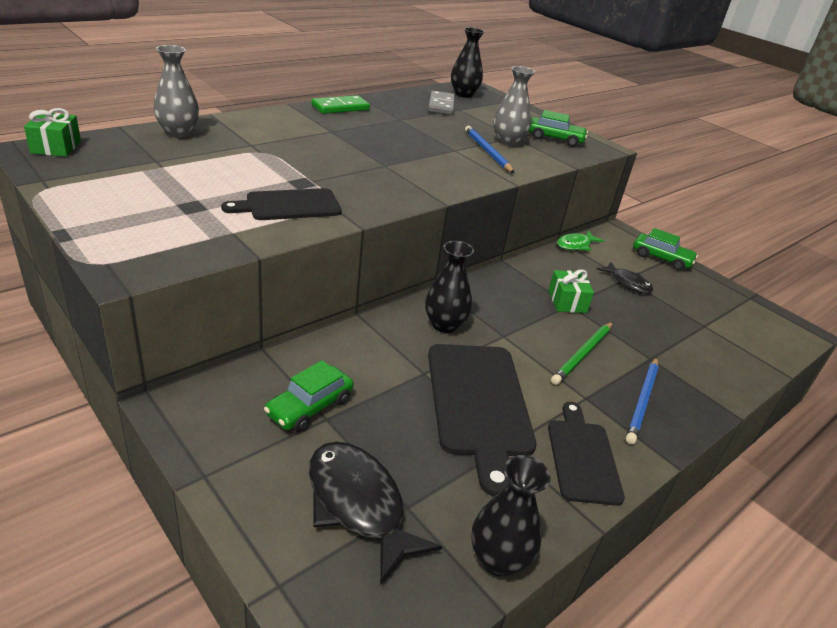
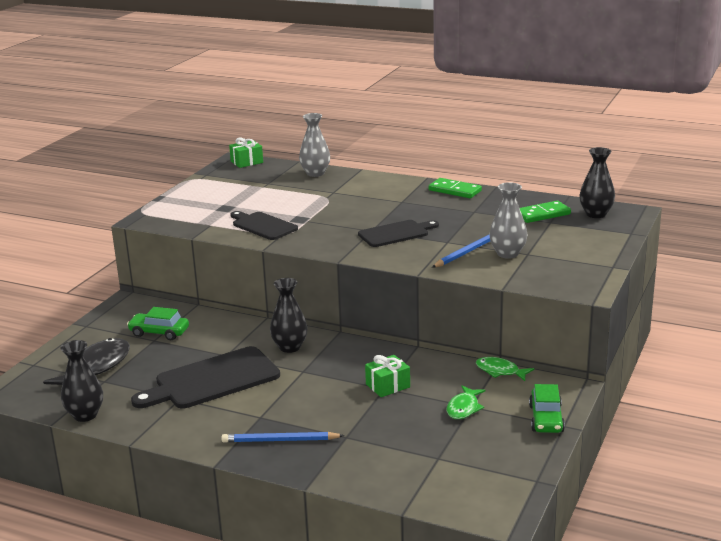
camera: 70 degrees right, 10 degrees down
grey domino [428,91,455,115] -> green domino [520,201,571,223]
green car [529,110,588,147] -> none
black cutting board [548,402,625,506] -> black cutting board moved to [358,220,439,247]
green pencil [551,322,613,385] -> none
black fish [597,262,653,294] -> green fish [447,385,485,419]

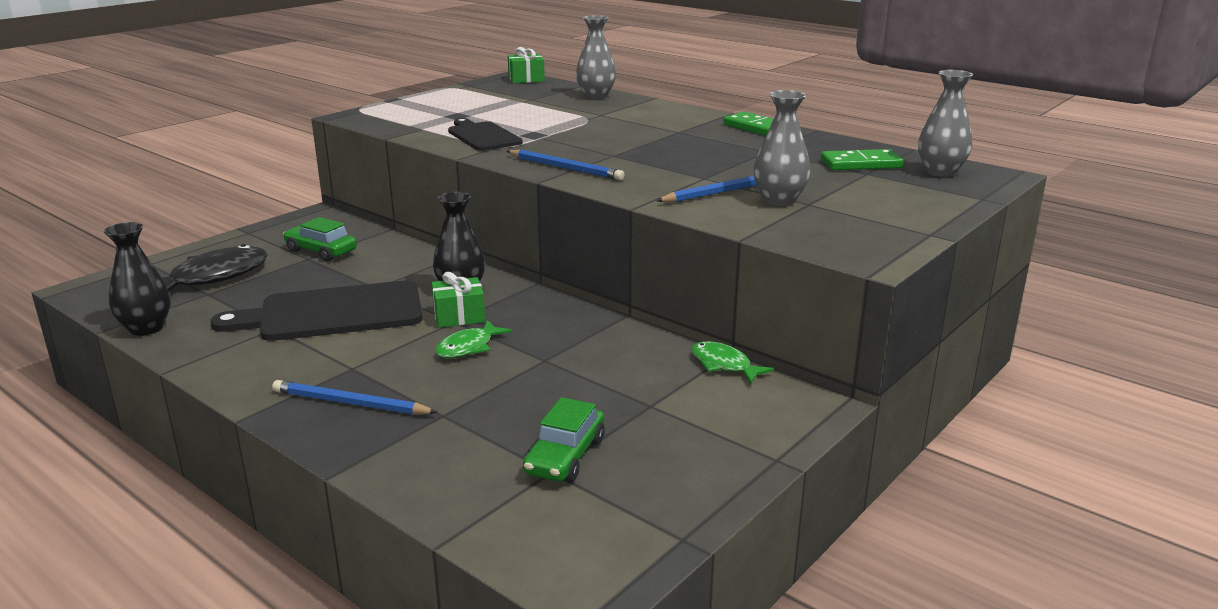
camera: 15 degrees right, 0 degrees up
black cutting board [358,220,439,247] -> none
green gift [365,355,410,397] -> green gift moved to [432,272,485,328]
green fish [447,385,485,419] -> green fish moved to [435,320,512,358]
green car [529,384,565,433] -> green car moved to [523,397,605,482]
black vase [579,147,615,218] -> grey vase [918,70,973,177]
none -> blue pencil [507,150,625,180]

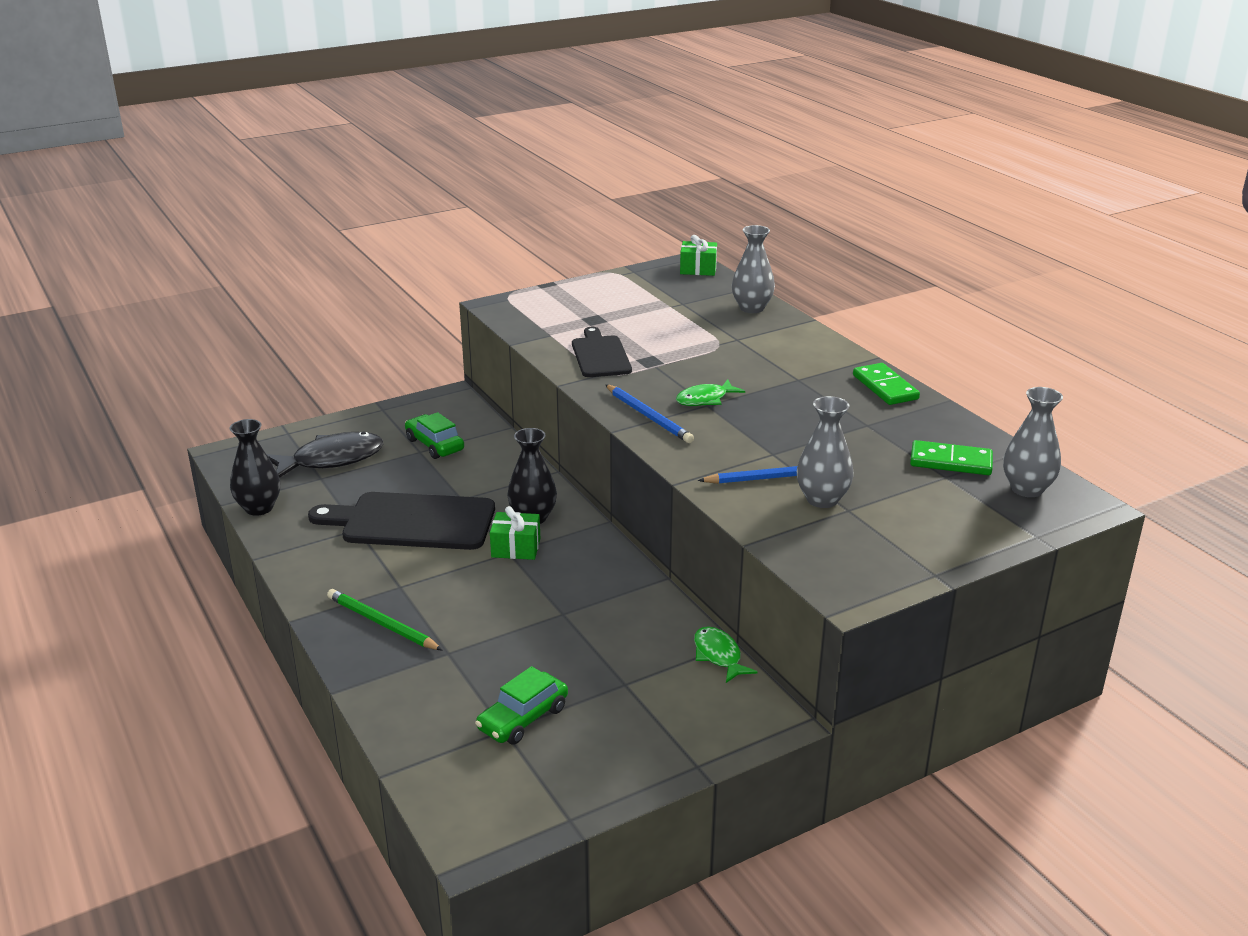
camera: 20 degrees right, 5 degrees up
blue pencil [272,380,437,415] -> green pencil [327,589,443,651]
green fish [435,320,512,358] -> green fish moved to [676,379,745,406]

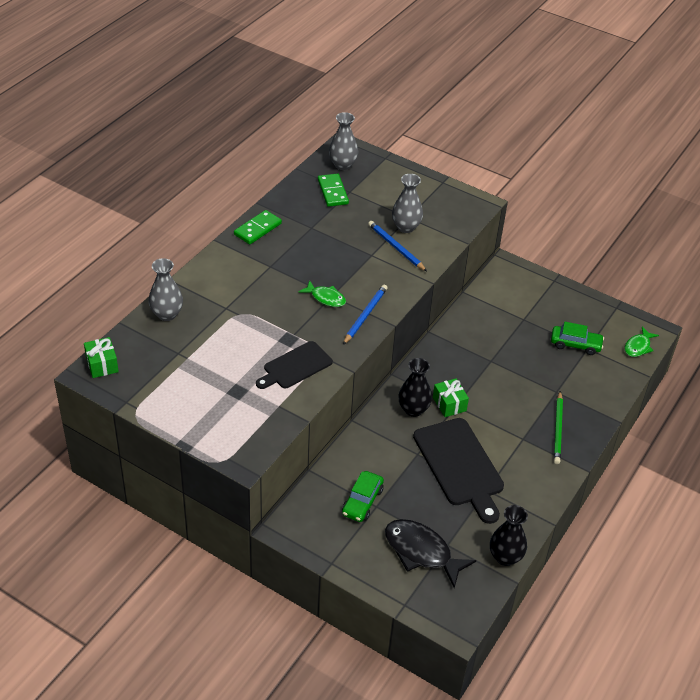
camera: 120 degrees left, 15 degrees up
green fish [694,626,758,683] -> green fish moved to [625,327,659,357]

